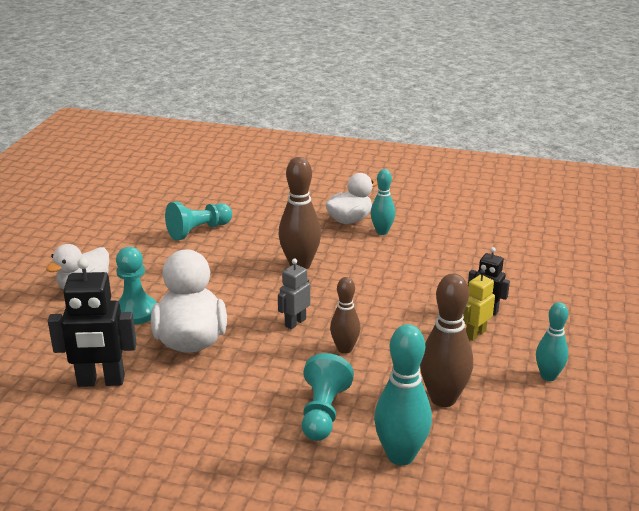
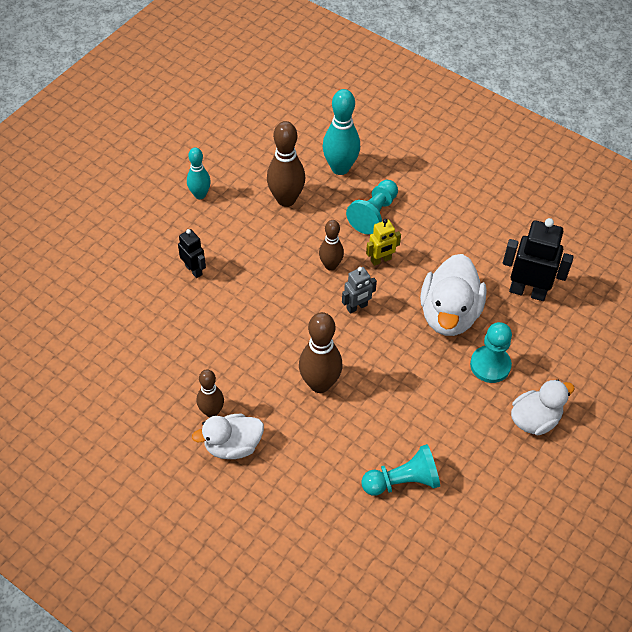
camera: 160 degrees left, 25 degrees up
turquoise bowling pin [371,169,395,235] -> brown bowling pin [197,369,224,417]
yellow robot [463,269,495,341] -> yellow robot moved to [366,219,401,266]

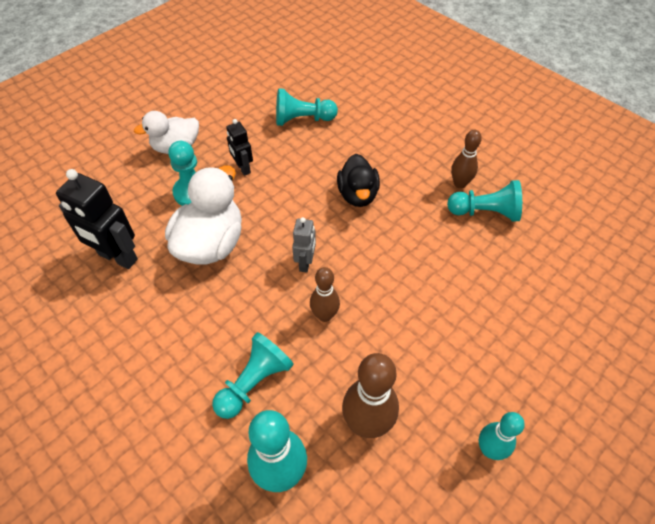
camera: 170 degrees left, 0 degrees up
black robot [178,229,206,278] -> black robot moved to [226,119,253,176]
white duck [192,414,264,459] -> none
brown bowling pin [299,312,342,393] -> black duck [337,154,380,207]
grey robot [342,267,377,314] -> grey robot turned 120 degrees clockwise [292,217,316,272]
yellow robot [366,219,401,266] -> none
none -> turquoise pawn [447,180,522,222]

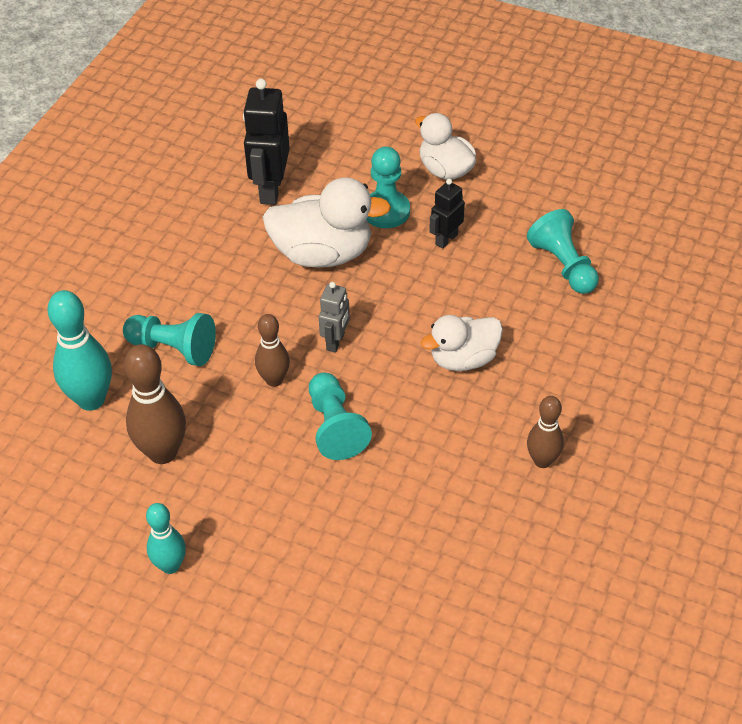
camera: 70 degrees right, 5 degrees down
grey robot [292,217,316,272] -> grey robot turned 60 degrees counterclockwise [319,282,350,353]
black duck [337,154,380,207] -> white duck [421,315,503,371]
turquoise pawn [447,180,522,222] -> turquoise pawn moved to [309,372,372,460]

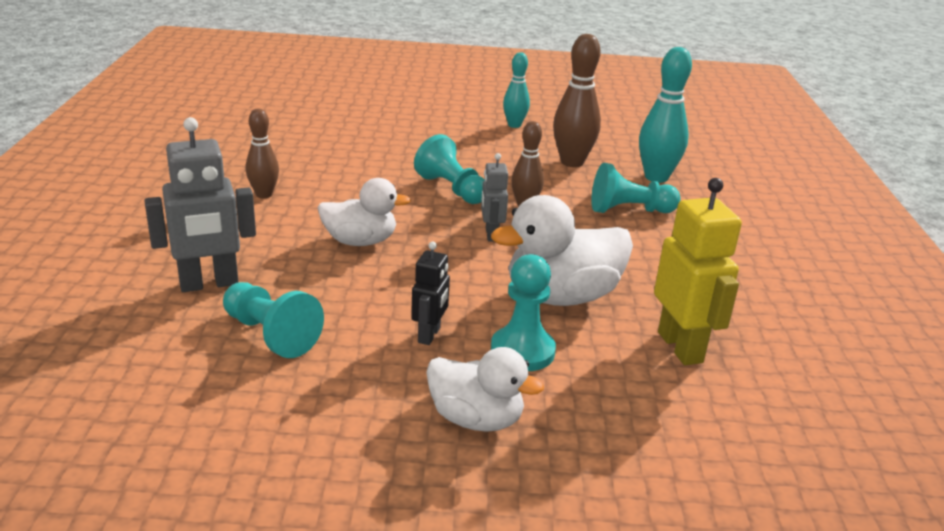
camera: 155 degrees right, 20 degrees down
black robot [243,79,290,205] -> yellow robot [654,178,742,365]
white duck [421,315,503,371] -> white duck turned 45 degrees clockwise [317,178,411,246]
none -> grey robot [144,117,256,292]

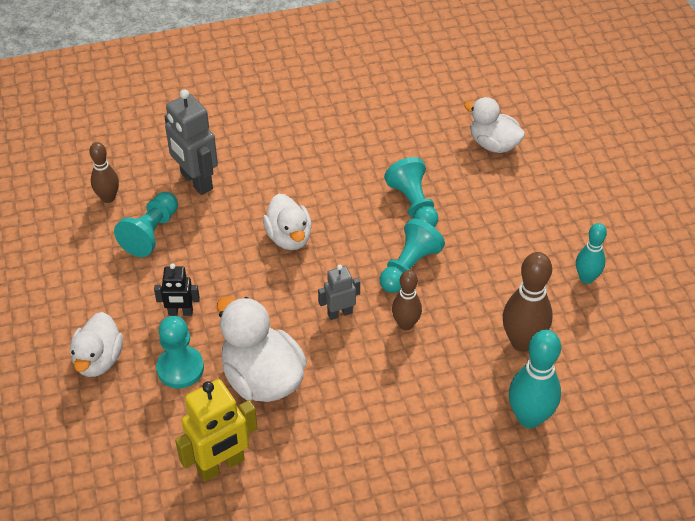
camera: 75 degrees right, 20 degrees up
brown bowling pin [246,109,279,198] -> brown bowling pin moved to [89,142,119,203]
turquoise pawn [591,163,681,213] -> turquoise pawn moved to [384,157,439,227]
none -> white duck [464,97,525,153]

